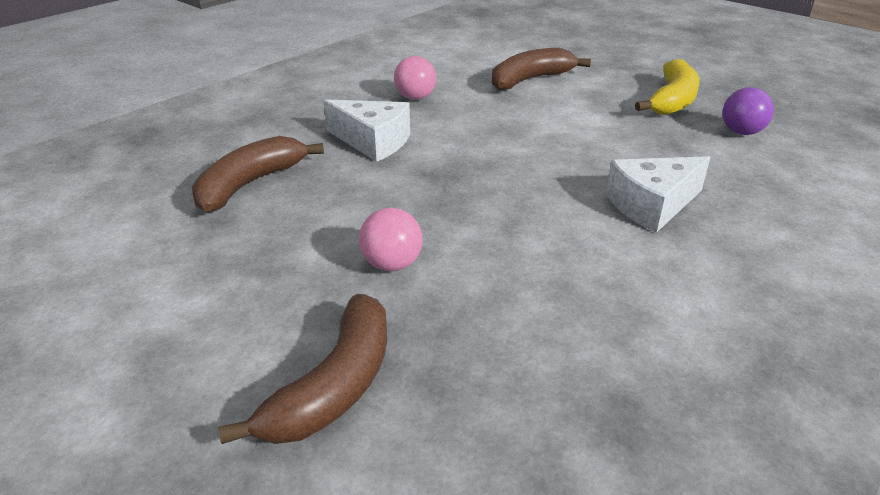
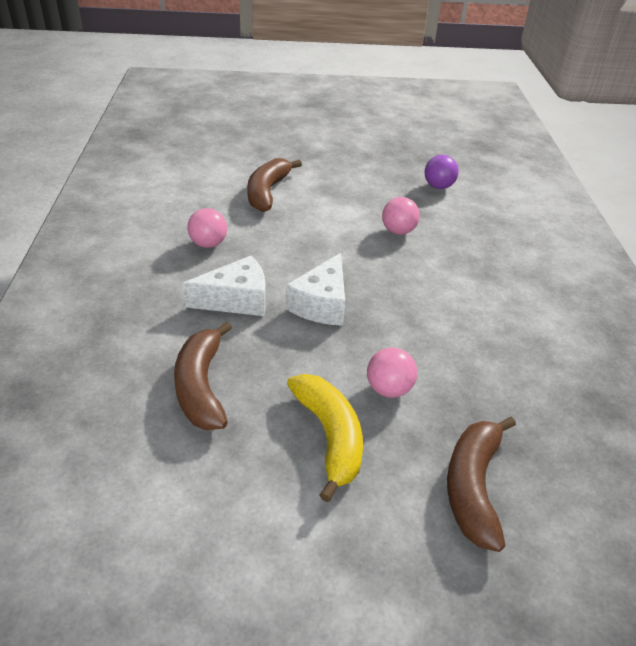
camera: 45 degrees left, 5 degrees up
brown banana [218,294,387,444] -> brown banana turned 150 degrees counterclockwise [447,417,516,552]
white cheese [606,156,711,233] -> white cheese moved to [286,253,345,326]
yellow banana [635,59,700,115] -> yellow banana moved to [287,374,363,502]
none -> pink ball [382,197,420,235]

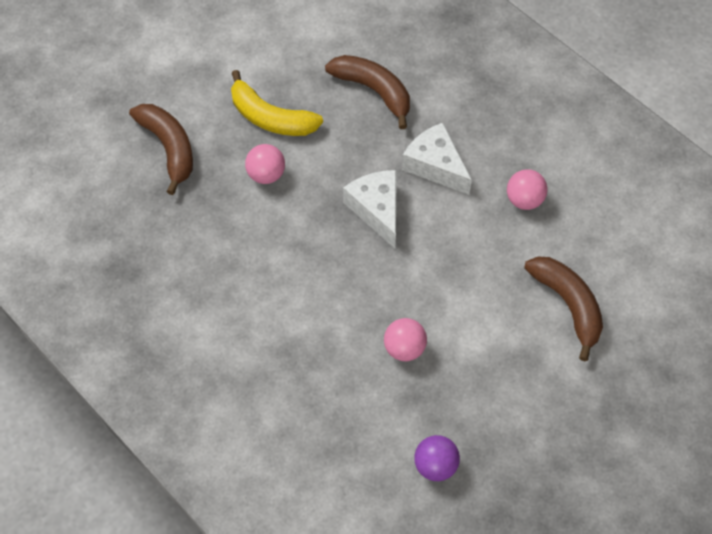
camera: 140 degrees right, 20 degrees up
white cheese [182,256,266,316] -> white cheese turned 105 degrees clockwise [402,123,472,195]

